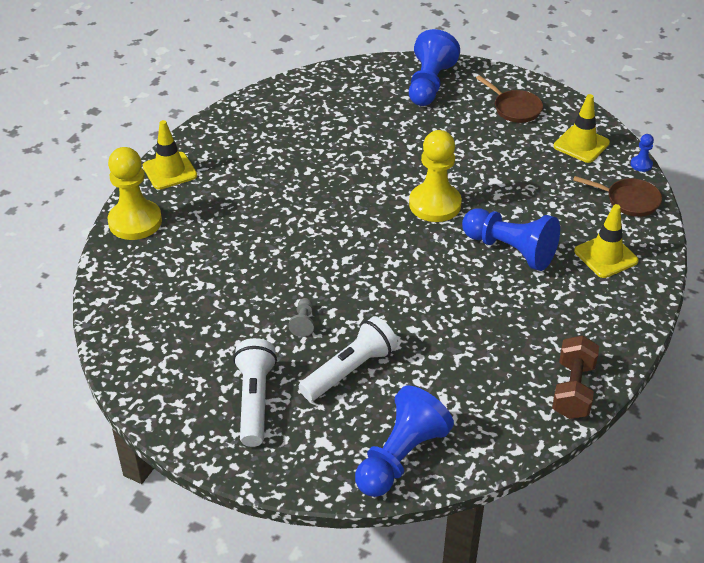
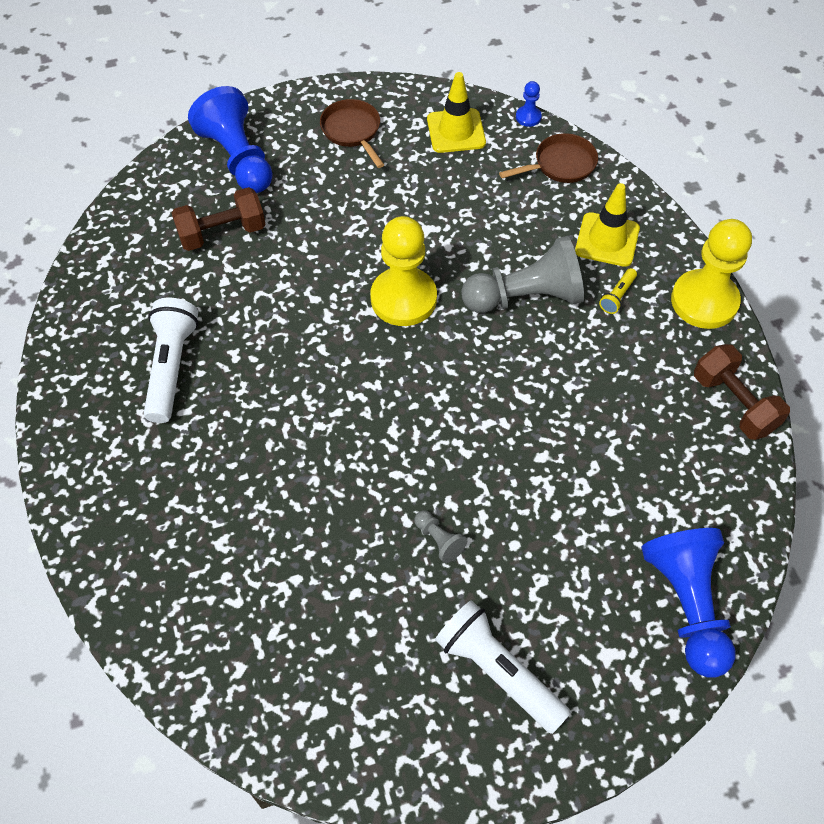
camera: 45 degrees left, 15 degrees up
yellow pawn [108,147,162,240] -> yellow pawn moved to [671,219,752,329]
yellow traffic cone [143,120,197,190] -> none
white flashlight [299,316,398,401] -> white flashlight moved to [144,298,198,423]
blue pawn [462,208,560,271] -> grey pawn [461,236,584,313]
brown pan [476,75,543,123] -> brown pan turned 120 degrees counterclockwise [320,99,384,168]
none -> brown dumbbell [172,187,265,251]
none -> yellow flashlight [599,268,637,314]

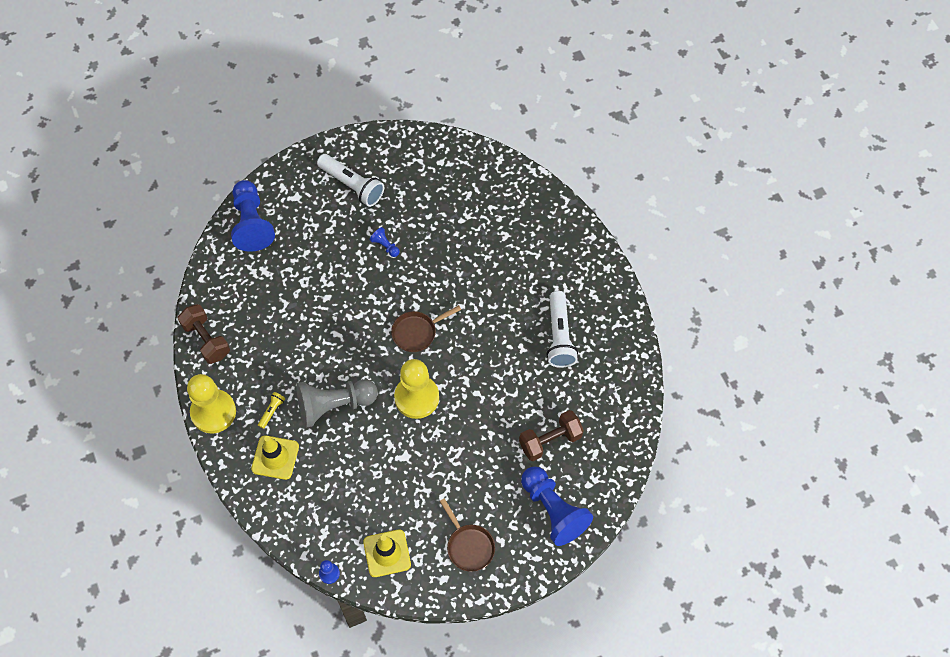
camera: 175 degrees right, 5 degrees up
grey pawn [414,510,467,563] -> blue pawn [370,227,400,257]
brown pan [499,133,598,183] -> brown pan moved to [391,305,461,352]

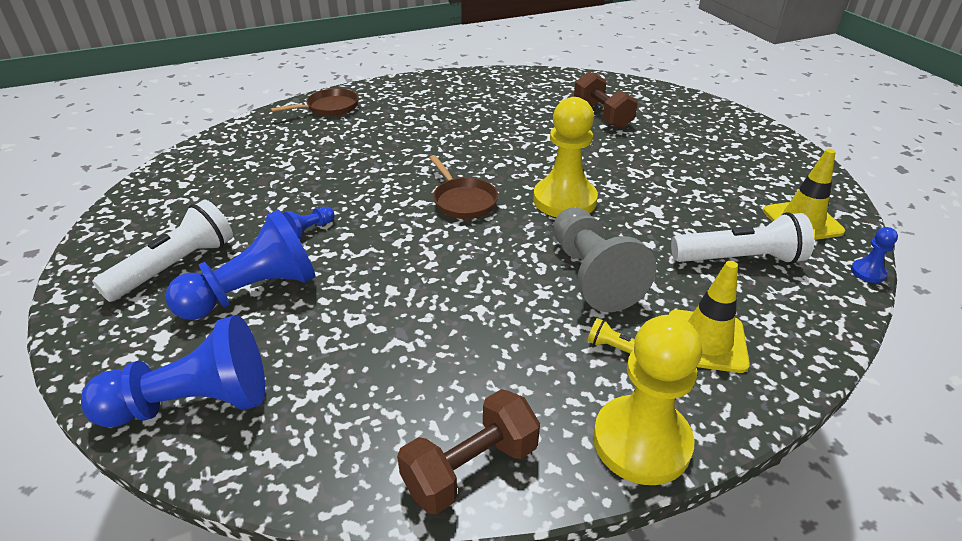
camera: 90 degrees left, 25 degrees down
brown pan [440,498,495,572] -> brown pan moved to [270,88,359,116]
blue pawn [521,466,593,546] -> blue pawn moved to [166,210,316,320]
white flashlight [546,291,578,368] -> white flashlight moved to [671,212,814,264]

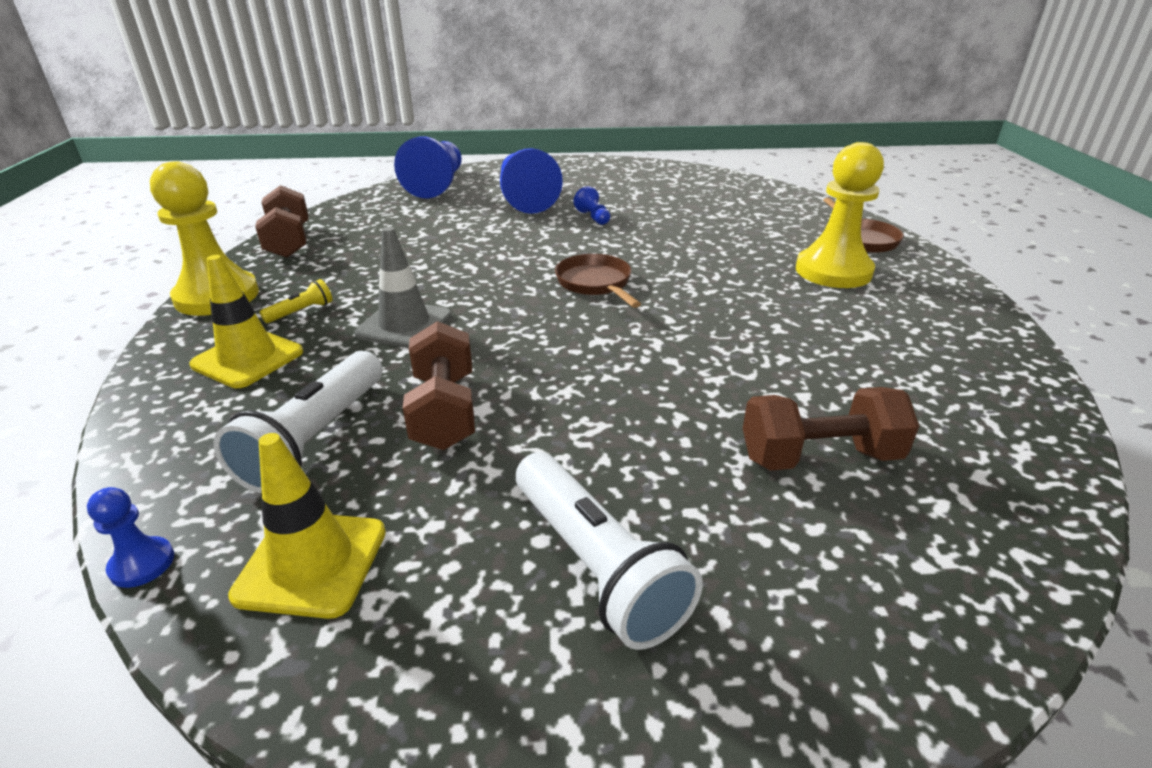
camera: 110 degrees right, 5 degrees down
white flashlight [92,199,233,302] -> white flashlight moved to [516,452,703,650]
brown pan [429,155,498,219] -> brown pan turned 75 degrees clockwise [555,254,641,308]
yellow pawn [533,97,598,217] -> yellow pawn moved to [796,142,884,288]
grey pawn [553,207,657,312] -> grey traffic cone [354,227,452,348]
none -> brown dumbbell [403,321,475,450]

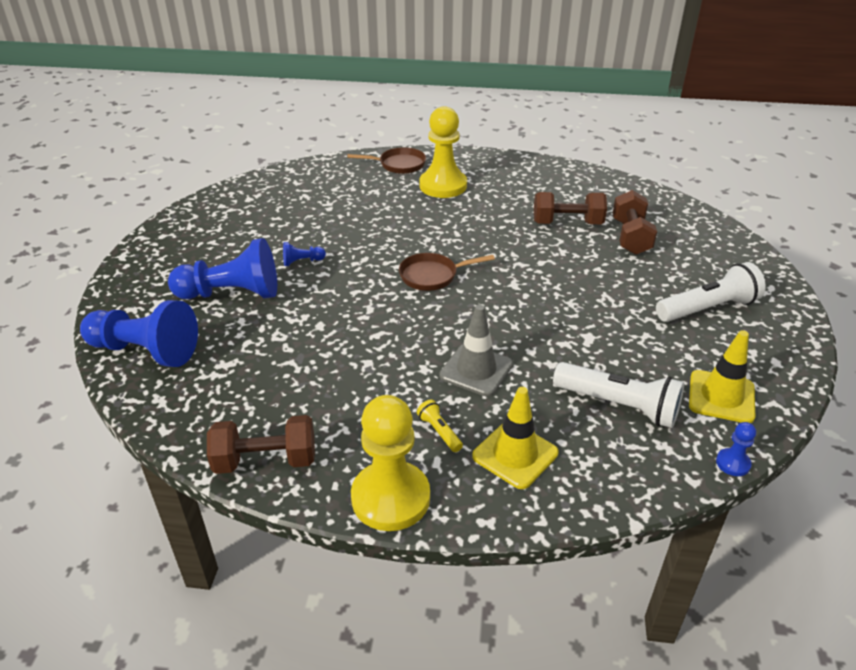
camera: 80 degrees left, 5 degrees up
brown dumbbell [403,321,475,450] -> brown dumbbell moved to [534,192,607,224]

